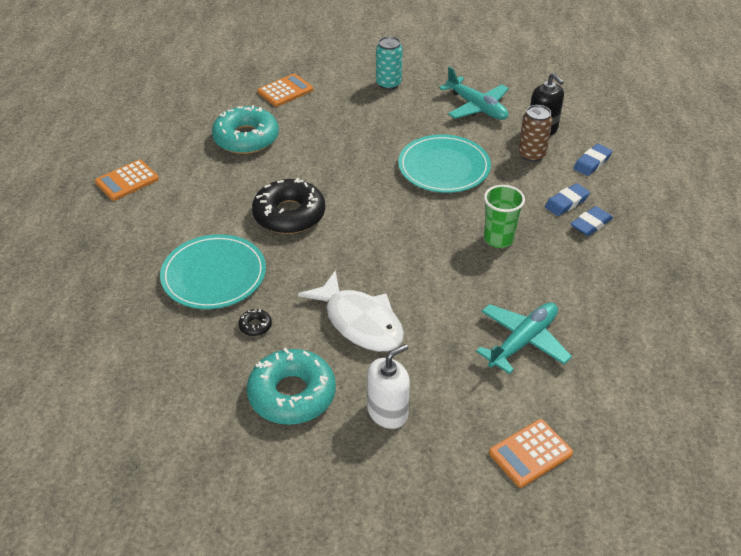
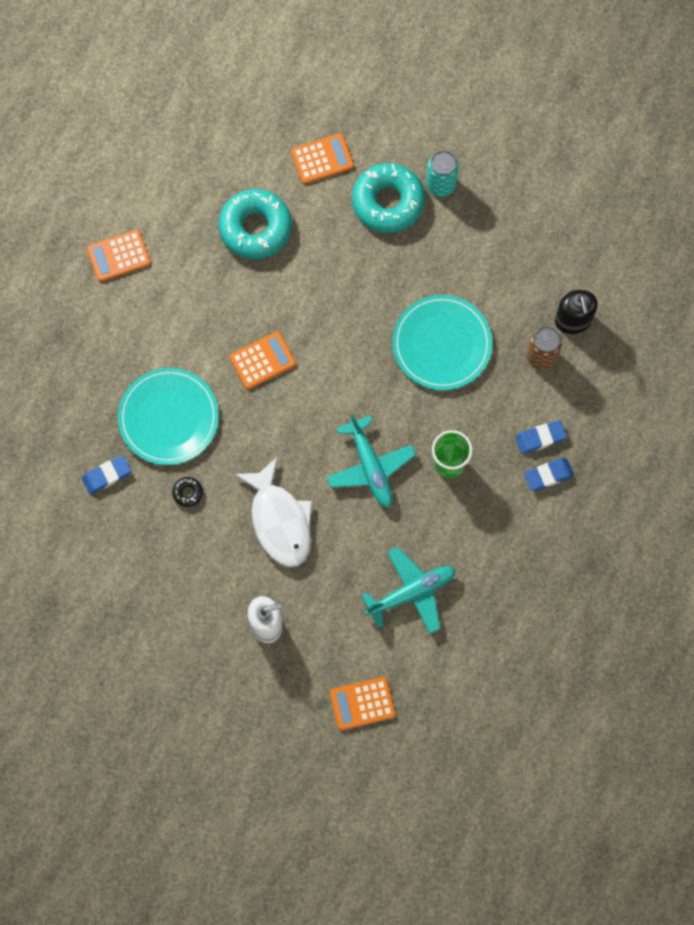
camera: 20 degrees right, 30 degrees up
turquoise donut [247,348,336,425] -> turquoise donut moved to [352,163,425,233]
black donut [252,178,325,234] -> orange calculator [230,332,296,389]
turquoise plane [439,66,509,120] -> turquoise plane moved to [326,413,416,508]
blue eraser [573,144,612,176] -> blue eraser moved to [82,455,132,495]

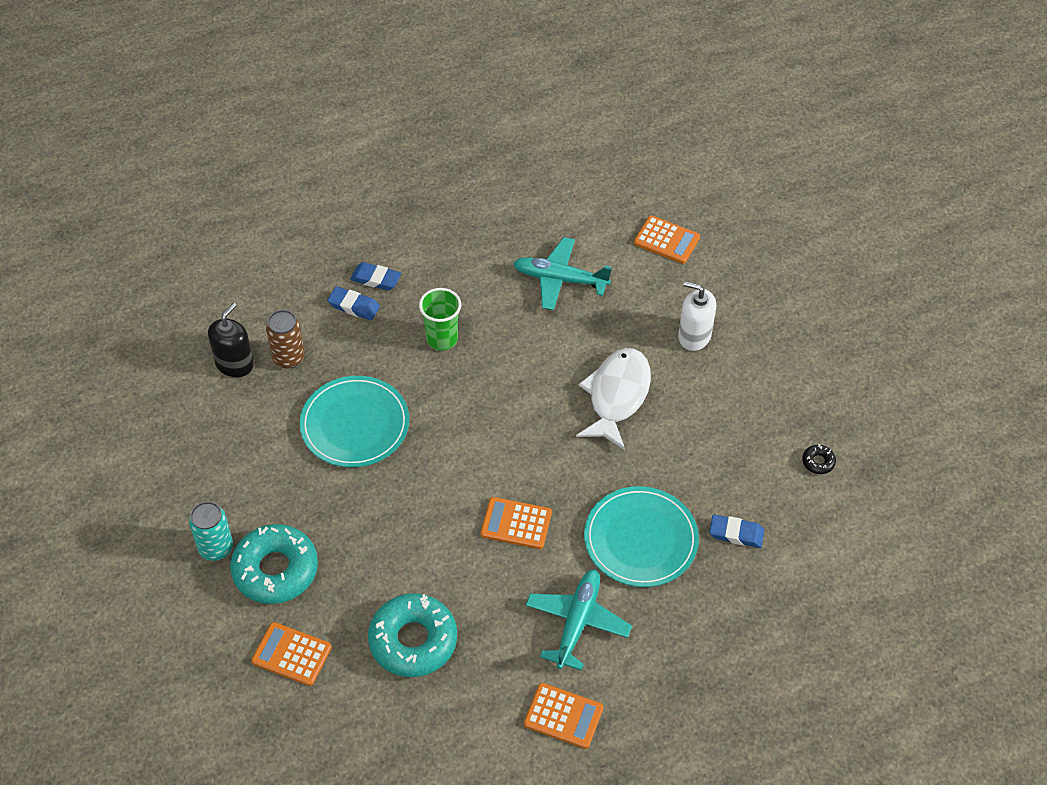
camera: 140 degrees left, 20 degrees down
black donut [172,477,203,507] -> black donut moved to [802,444,836,474]
turquoise plane [326,413,416,508] -> turquoise plane moved to [526,569,632,671]

